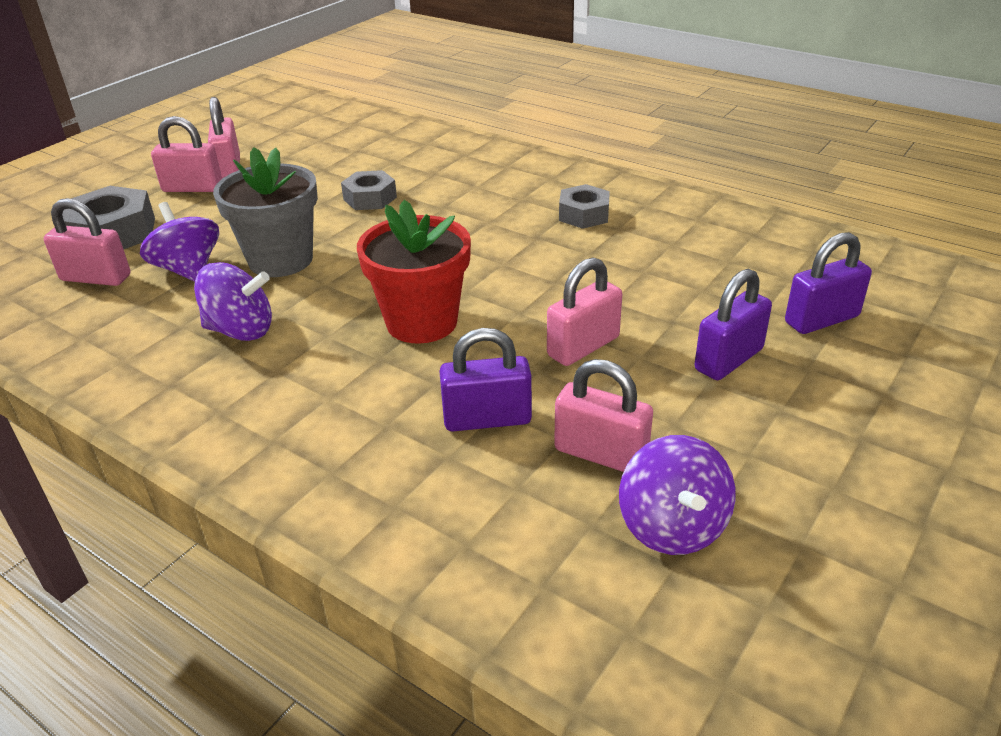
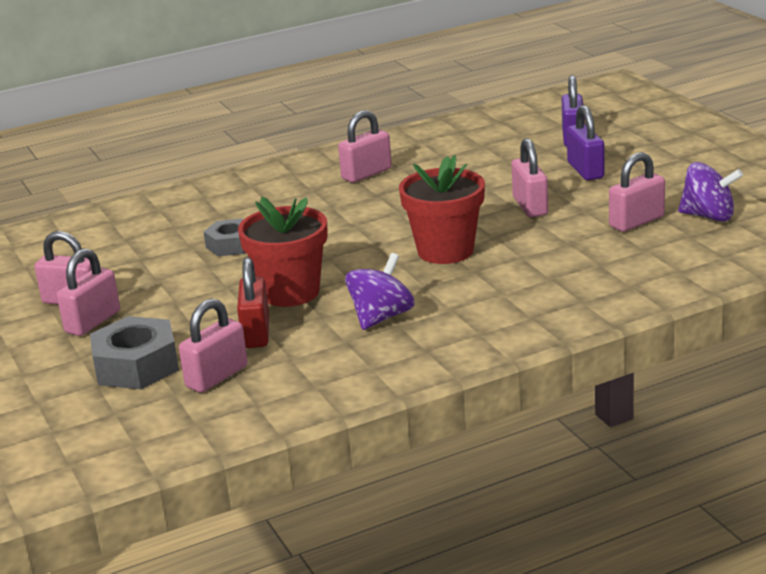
camera: 60 degrees left, 10 degrees down
purple spinning top [140,202,219,282] -> red padlock [237,257,269,348]
grey flower pot [213,147,318,277] -> red flower pot [238,197,328,307]
purple padlock [439,328,532,431] -> none
grey nut [559,184,610,229] -> pink padlock [338,110,392,183]

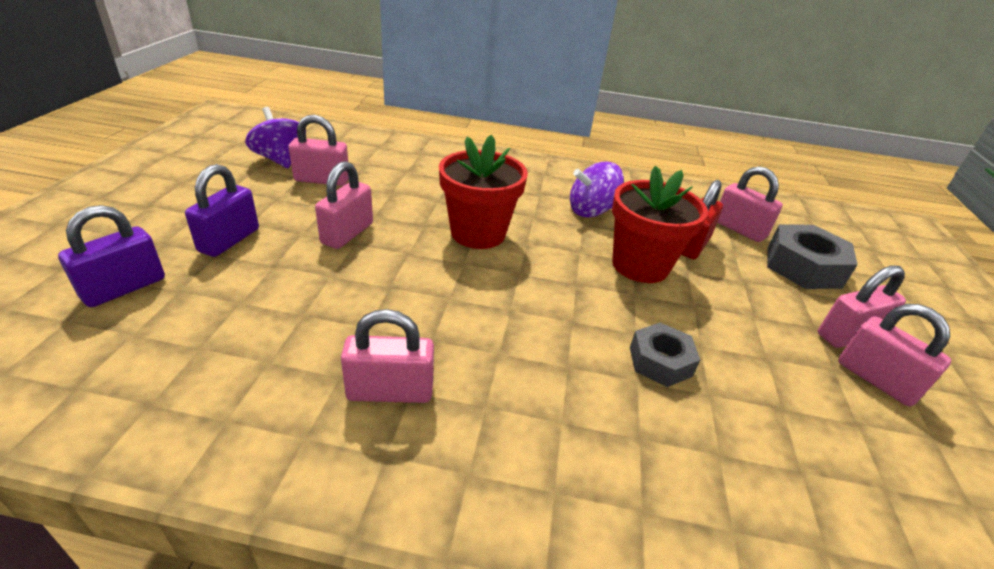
camera: 150 degrees left, 10 degrees up
pink padlock [179,298,248,393] -> pink padlock turned 60 degrees clockwise [717,166,783,242]

